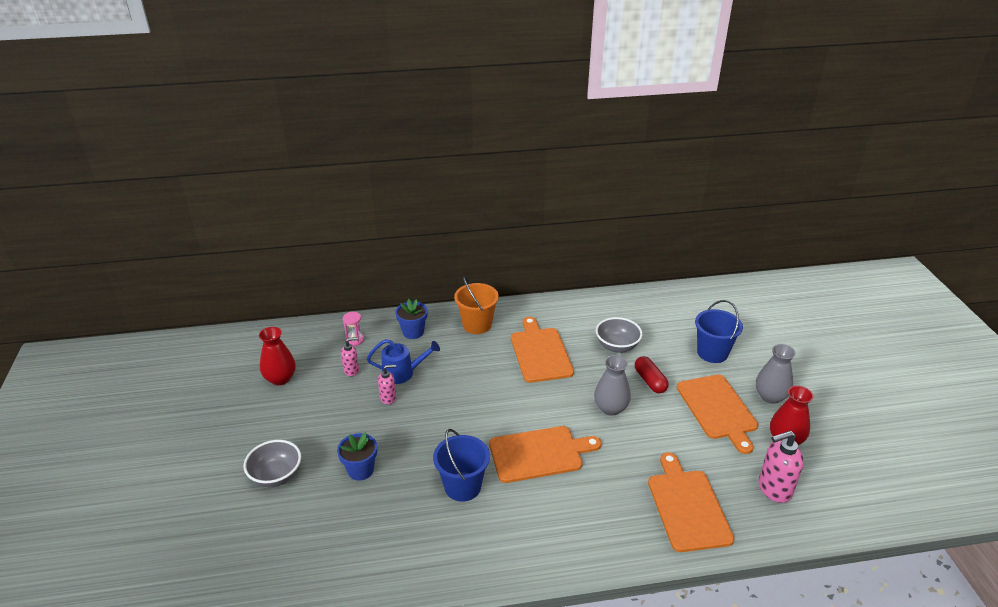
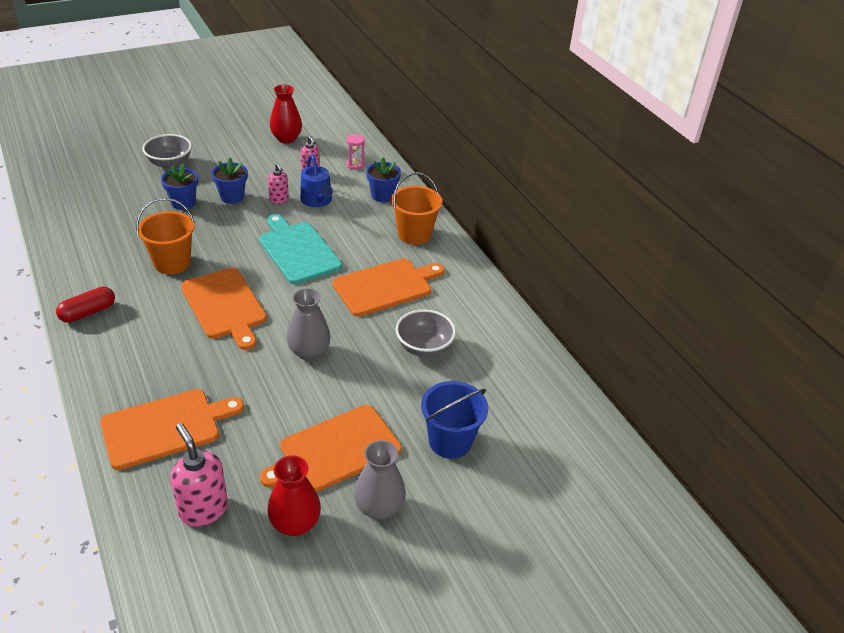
camera: 70 degrees right, 5 degrees up
blue bucket [433,429,490,502] -> orange bucket [136,198,195,275]
red capsule [635,356,669,393] -> red capsule moved to [56,287,115,323]
none -> blue flower pot [211,158,248,204]
none -> turquoise cutting board [259,214,342,284]

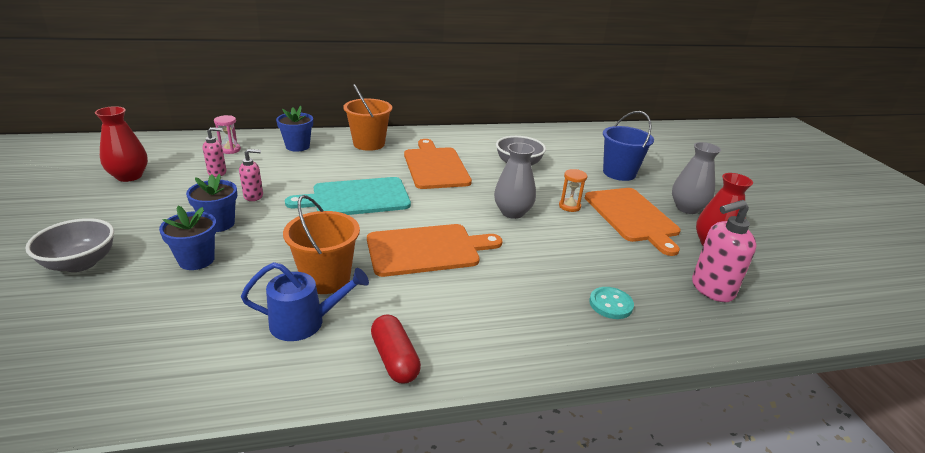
camera: 75 degrees left, 10 degrees down
orange cutting board [100,389,244,470] -> turquoise button [589,287,634,319]
blue watering can [300,154,333,207] -> blue watering can moved to [241,262,369,341]
none -> orange hourglass [559,169,587,212]

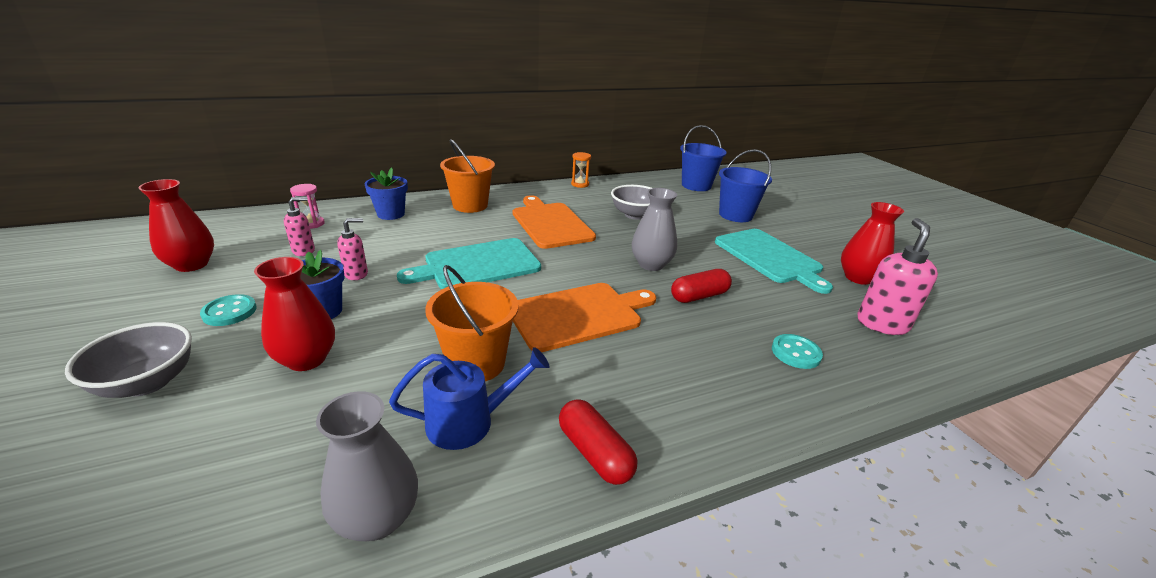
camera: 10 degrees left, 0 degrees up
blue flower pot [159,206,217,270] -> red vase [254,257,335,371]
orange hourglass [559,169,587,212] -> orange hourglass moved to [571,152,591,188]
orange cutting board [585,188,681,256] -> turquoise cutting board [715,229,833,294]
grey vase [672,142,721,214] -> grey vase moved to [316,391,418,541]
pink soap dispenser [692,200,757,302] -> pink soap dispenser turned 135 degrees clockwise [857,218,938,335]
none -> turquoise button [200,294,257,326]
none -> red capsule [671,269,732,303]
none -> blue bucket [680,125,726,191]

